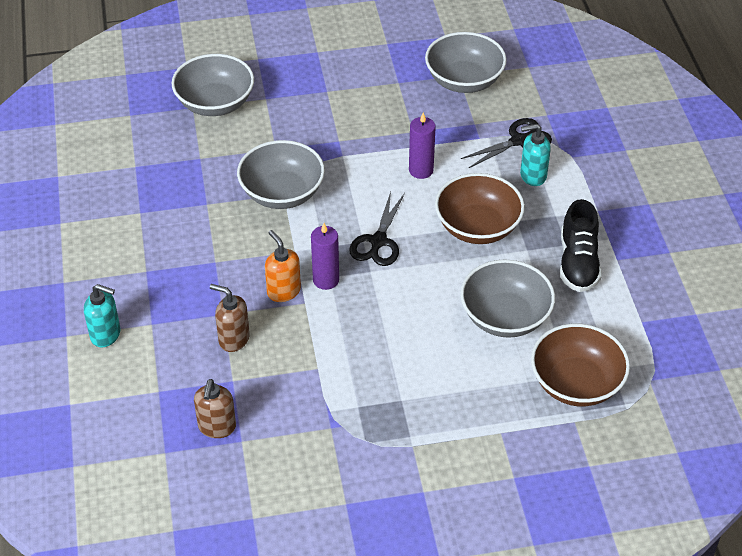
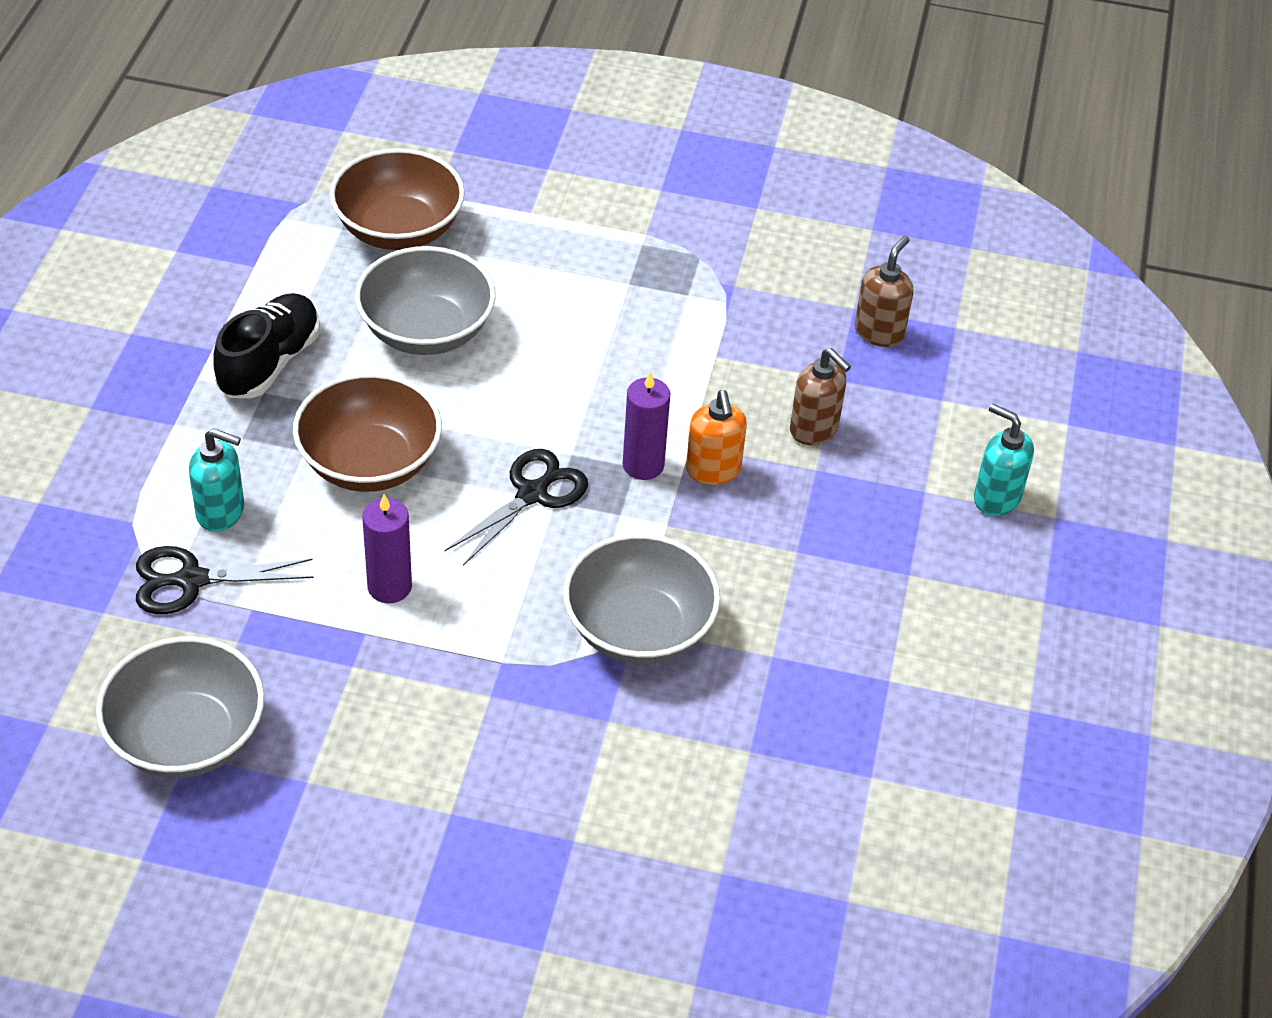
camera: 160 degrees left, 0 degrees up
grey bowl [171,54,254,116] -> none

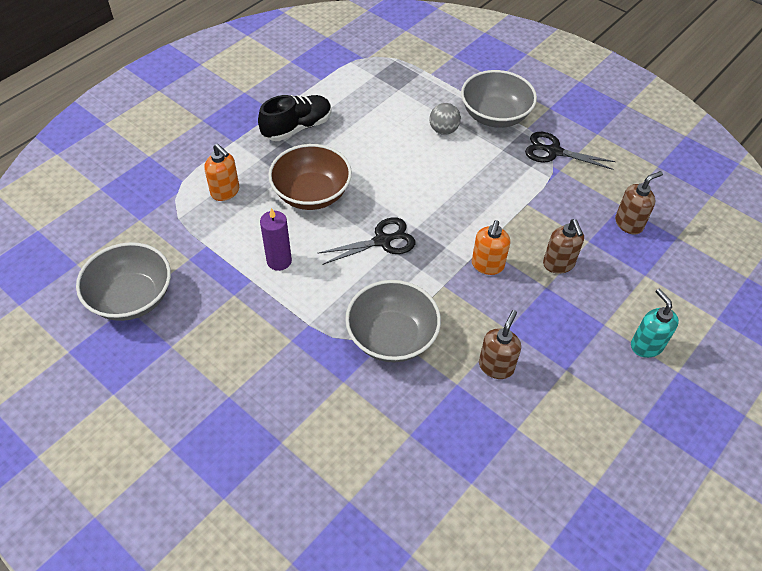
camera: 30 degrees right, 5 degrees up
black scissors [136,546,314,614] -> black scissors moved to [525,132,616,170]
turquoise soap dispenser [189,428,244,532] -> orange soap dispenser [204,144,239,201]
brown bowl [330,148,465,250] -> none
grey bowl [355,246,496,355] -> grey bowl moved to [461,70,537,128]
purple candle [623,372,670,480] -> none
none -> grey ball [429,103,461,135]
none -> brown soap dispenser [479,310,521,379]

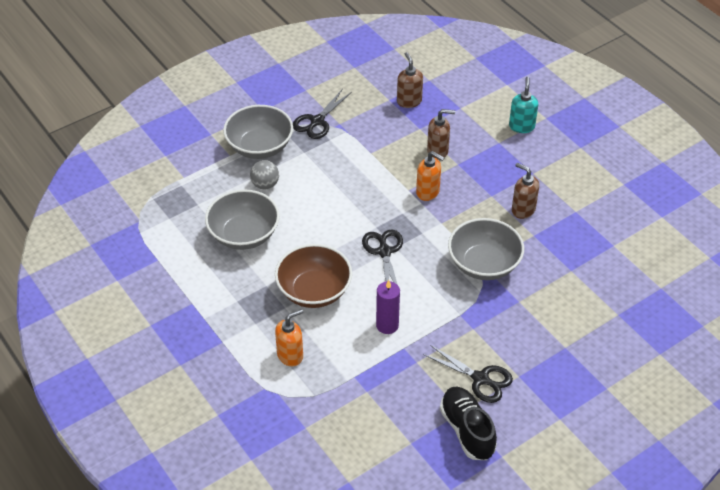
camera: 75 degrees left, 5 degrees down
grey bowl [76,242,171,321] -> grey bowl moved to [205,189,280,250]
black shoe [258,95,332,141] -> black shoe moved to [440,386,497,460]
turquoise soap dispenser [631,289,679,358] -> turquoise soap dispenser turned 105 degrees clockwise [509,77,538,133]
none -> black scissors [423,345,513,403]

